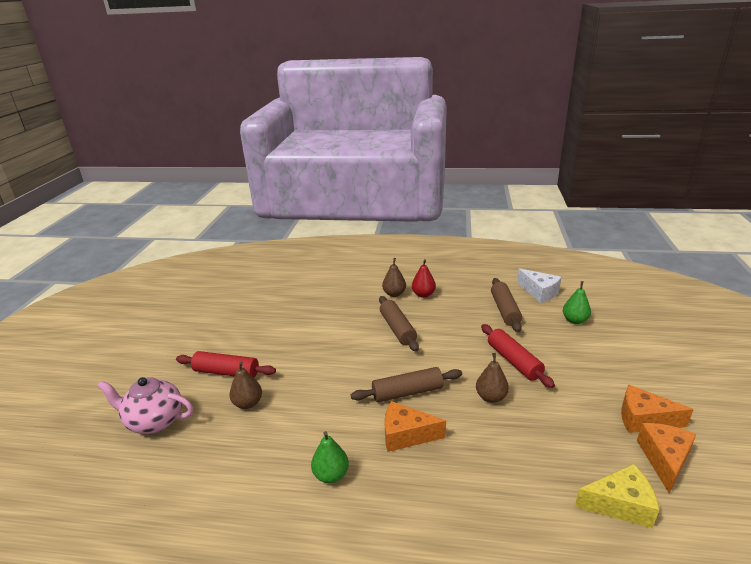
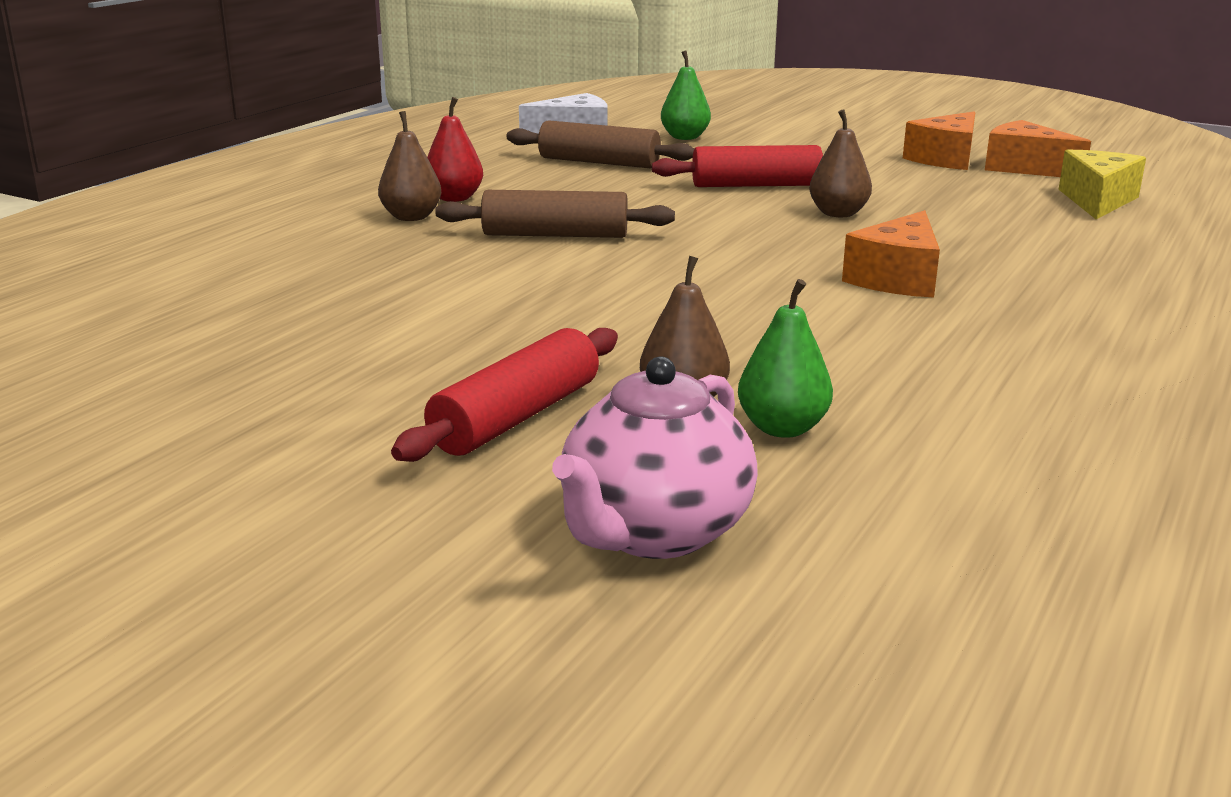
camera: 70 degrees left, 5 degrees down
green pear [311,431,349,483] -> green pear moved to [738,279,833,438]
brown rolling pin [351,367,462,402] -> none

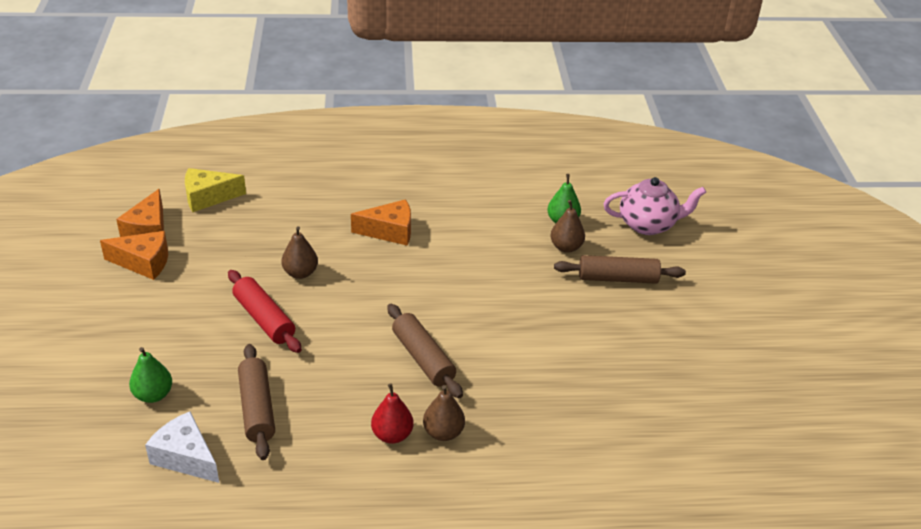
camera: 125 degrees left, 15 degrees up
red rolling pin [391,328,618,462] -> brown rolling pin [554,255,686,284]

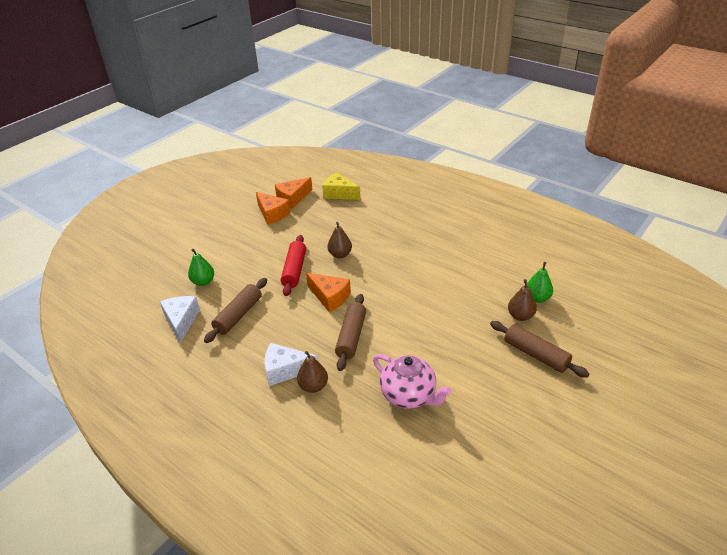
camera: 45 degrees right, 0 degrees up
orange cheese [351,199,411,246] -> orange cheese moved to [306,273,351,312]
red pear [371,383,413,444] -> white cheese [264,343,318,386]
pink teapot [604,177,706,235] -> pink teapot moved to [373,354,452,409]

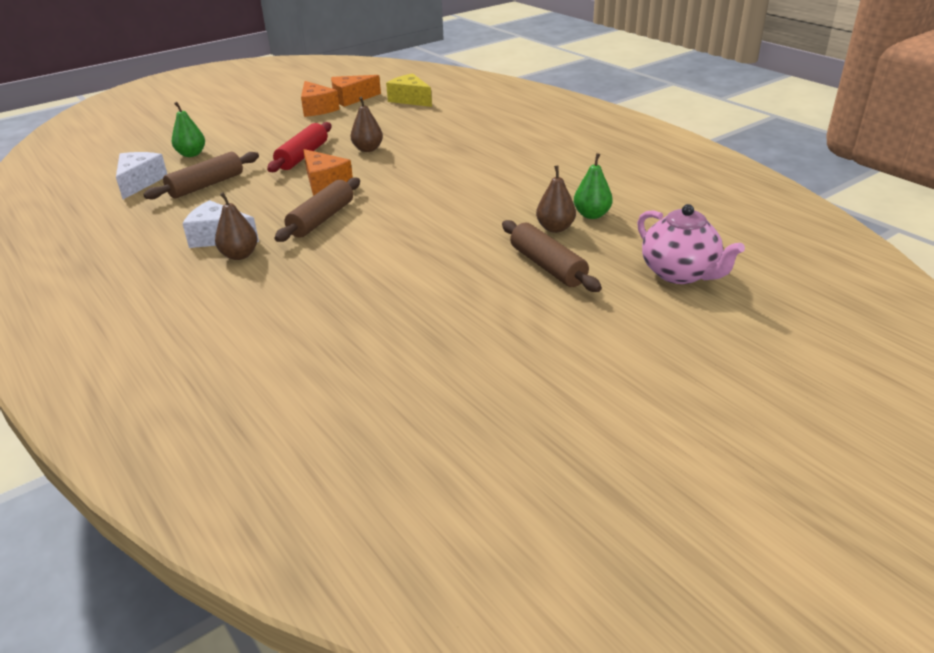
camera: 15 degrees right, 5 degrees down
pink teapot [373,354,452,409] -> pink teapot moved to [637,204,745,284]

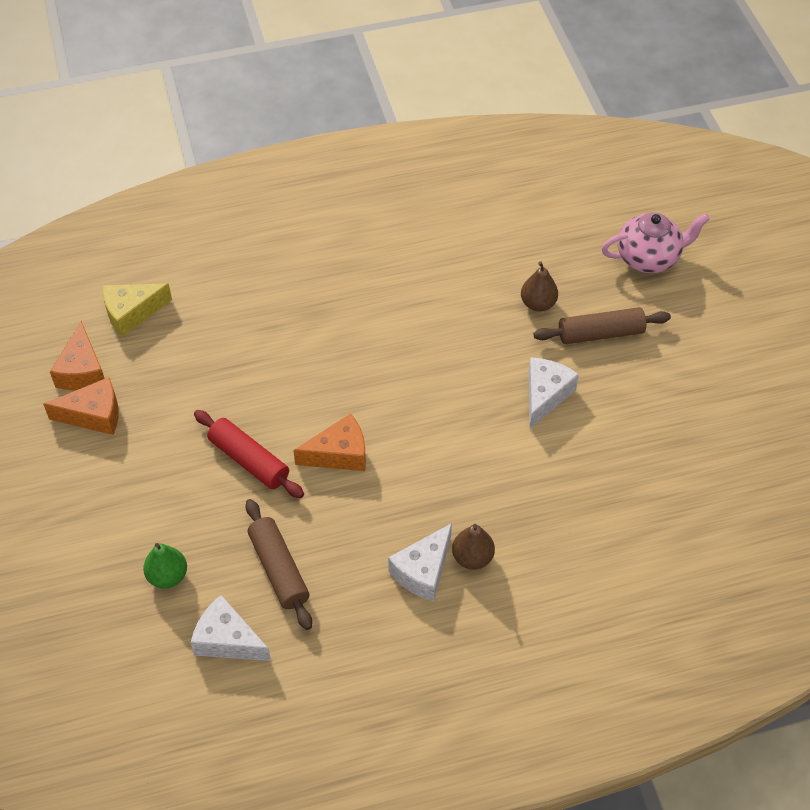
camera: 70 degrees left, 20 degrees up
brown rolling pin [275,177,360,242] -> none
brown pear [351,97,383,152] -> none
green pear [574,153,613,219] -> none
none -> white cheese [528,357,579,429]

